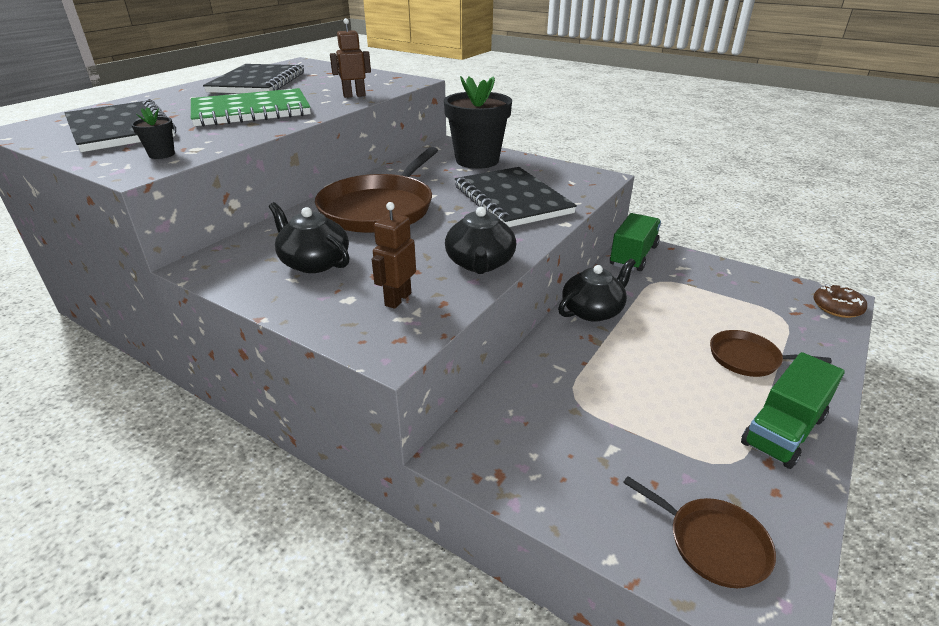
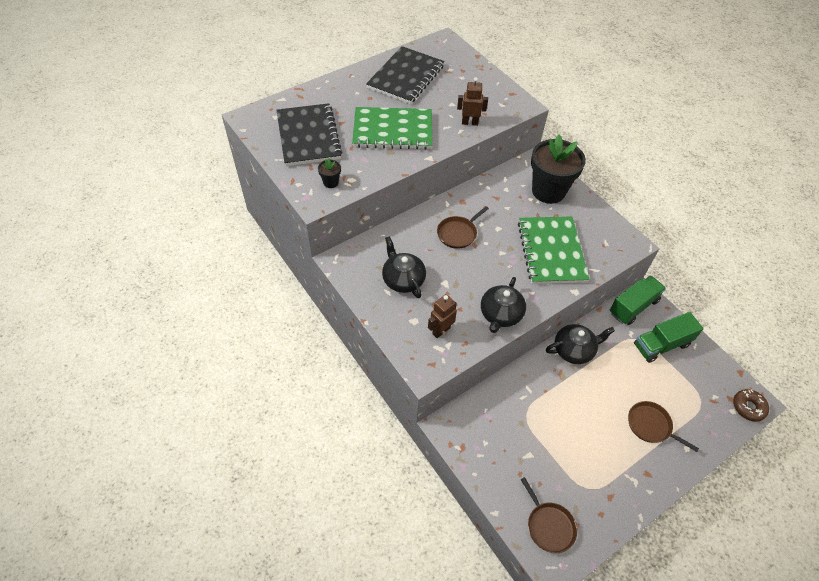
camera: 20 degrees right, 20 degrees up
brown pan [315,147,438,233] -> brown pan [437,206,489,249], size x0.51
black notebook [455,167,577,227] -> green notebook [518,216,590,284]
green truck [741,352,845,469] -> green truck moved to [634,312,704,363]

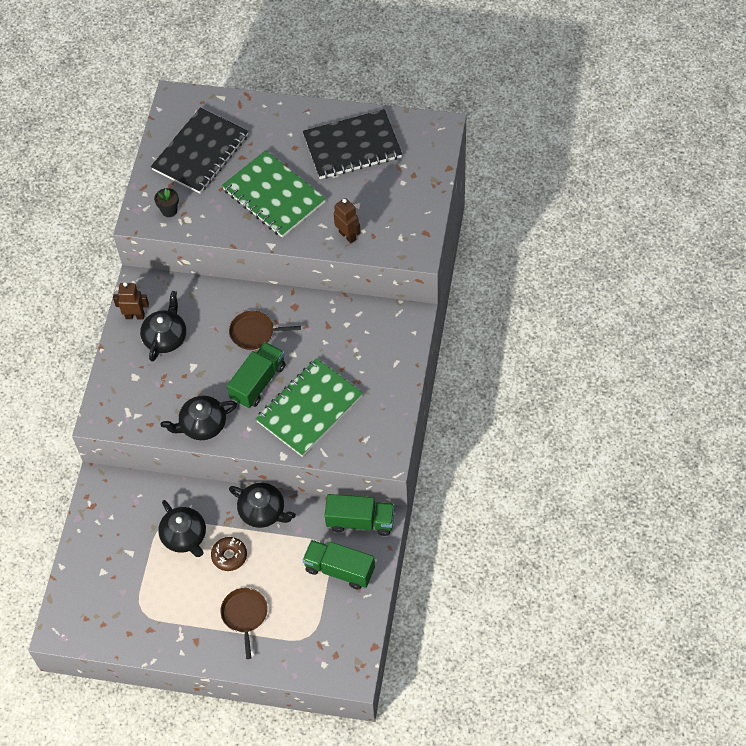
camera: 50 degrees right, 5 degrees up
brown robot [428,294,457,338] -> brown robot moved to [113,282,149,320]
brown pan [520,477,577,553] -> none
black flower pot [531,134,586,204] -> none
brown donut [733,389,769,422] -> brown donut moved to [211,537,247,571]
none -> black teapot [158,500,206,557]
none -> green truck [227,342,286,408]

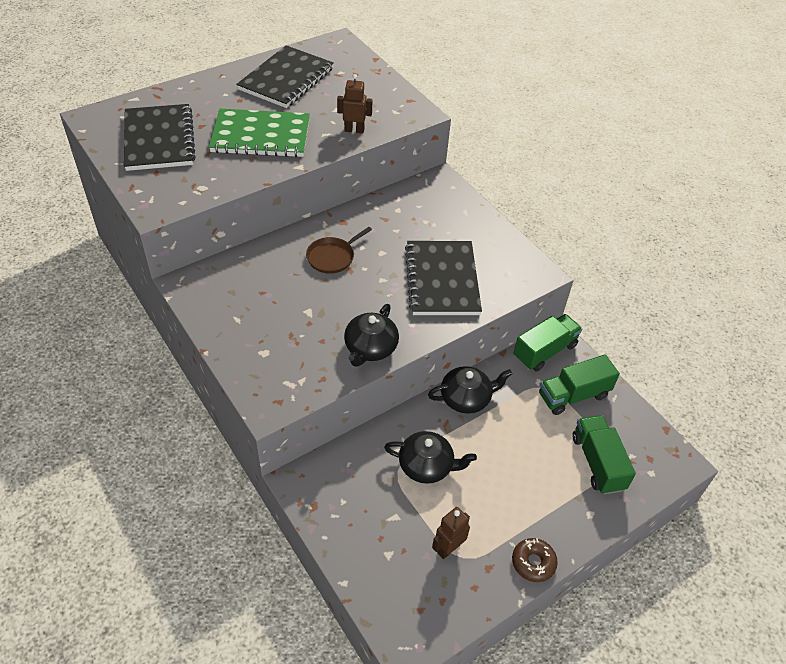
camera: 50 degrees left, 10 degrees down
brown robot [113,282,149,320] -> brown robot moved to [432,507,470,559]
black teapot [140,291,186,362] -> none
black flower pot [154,188,179,217] -> none
brown donut [211,537,247,571] -> brown donut moved to [512,538,558,582]
brown pan [221,588,268,659] -> none
green truck [227,342,286,408] -> green truck moved to [572,415,636,495]
green notebook [255,358,363,457] -> black notebook [405,241,482,315]

